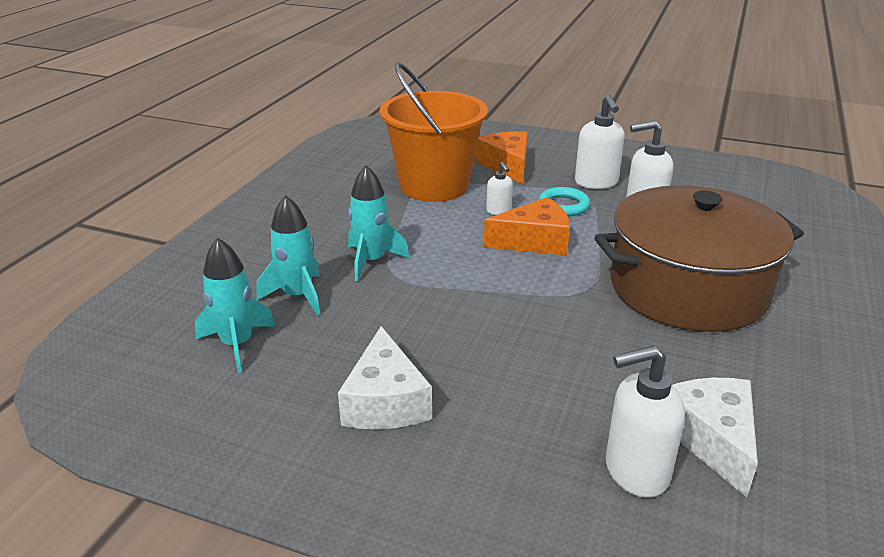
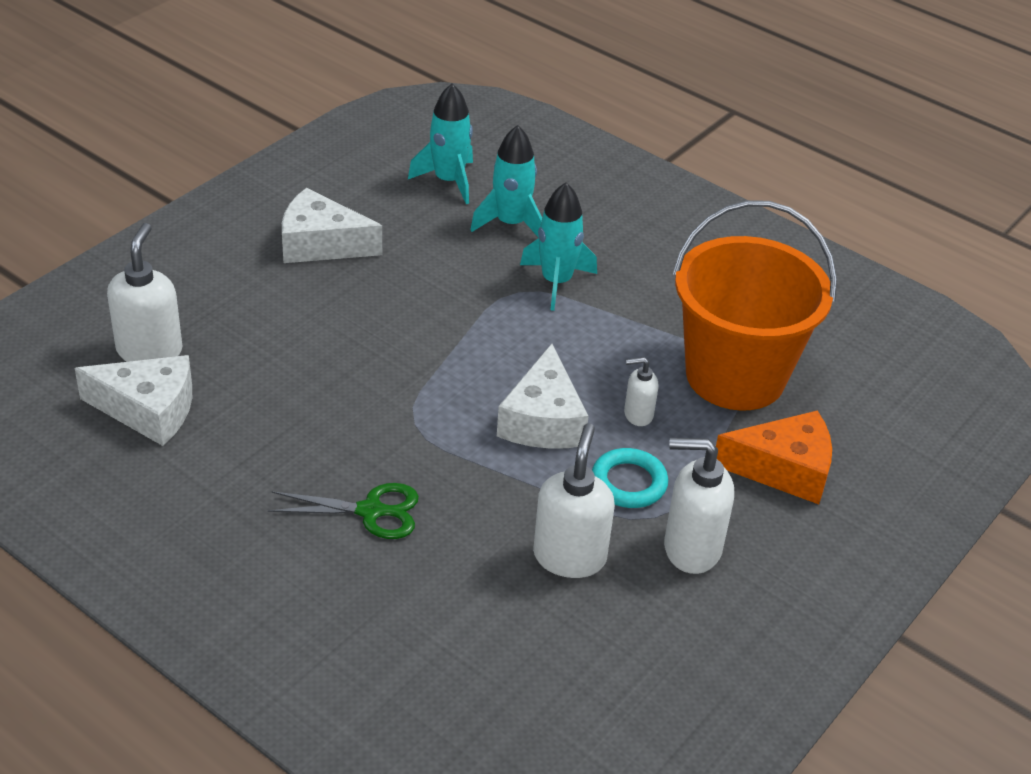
camera: 105 degrees right, 10 degrees up
orange cheese [484,197,570,256] -> white cheese [497,344,589,448]
brown pot [595,185,804,332] -> green scissors [268,483,419,539]

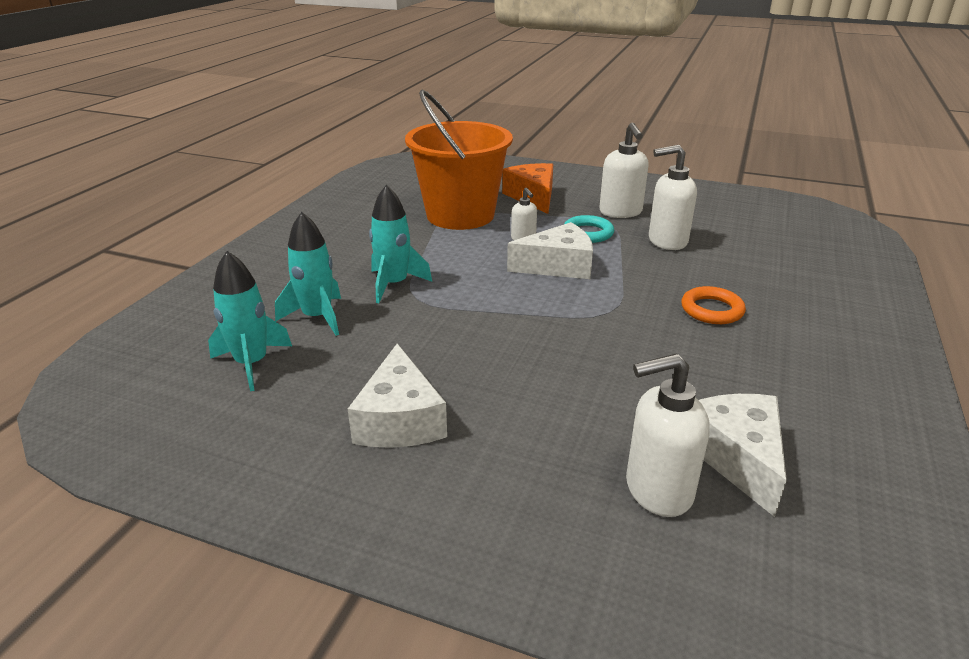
camera: 105 degrees left, 10 degrees down
green scissors [268,483,419,539] -> orange ring [681,286,746,324]

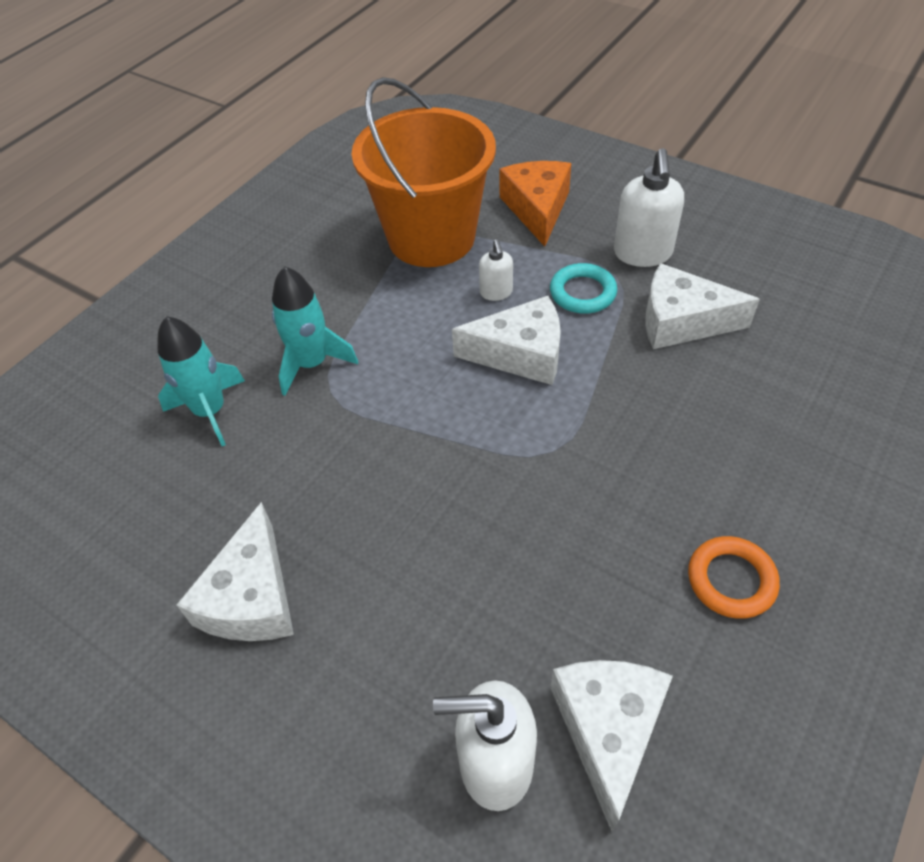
camera: 15 degrees right, 20 degrees up
turquoise rocket [208,251,292,391] -> none
white soap dispenser [649,145,697,250] -> white cheese [645,263,760,349]
orange ring [681,286,746,324] -> orange ring moved to [688,536,780,619]

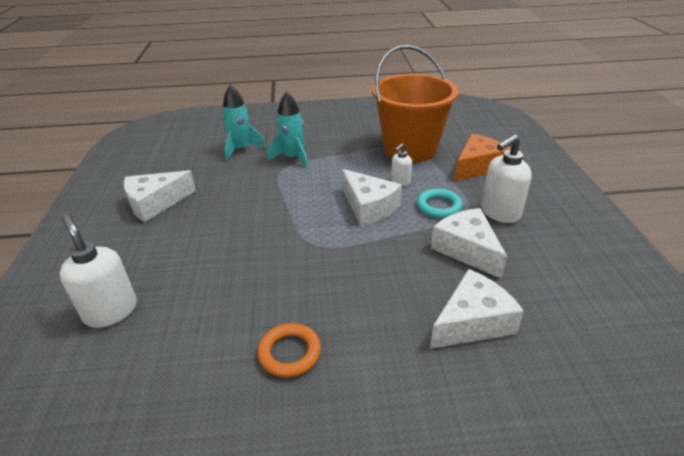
camera: 50 degrees right, 15 degrees down
white cheese [550,660,673,833] -> white cheese moved to [430,269,524,349]

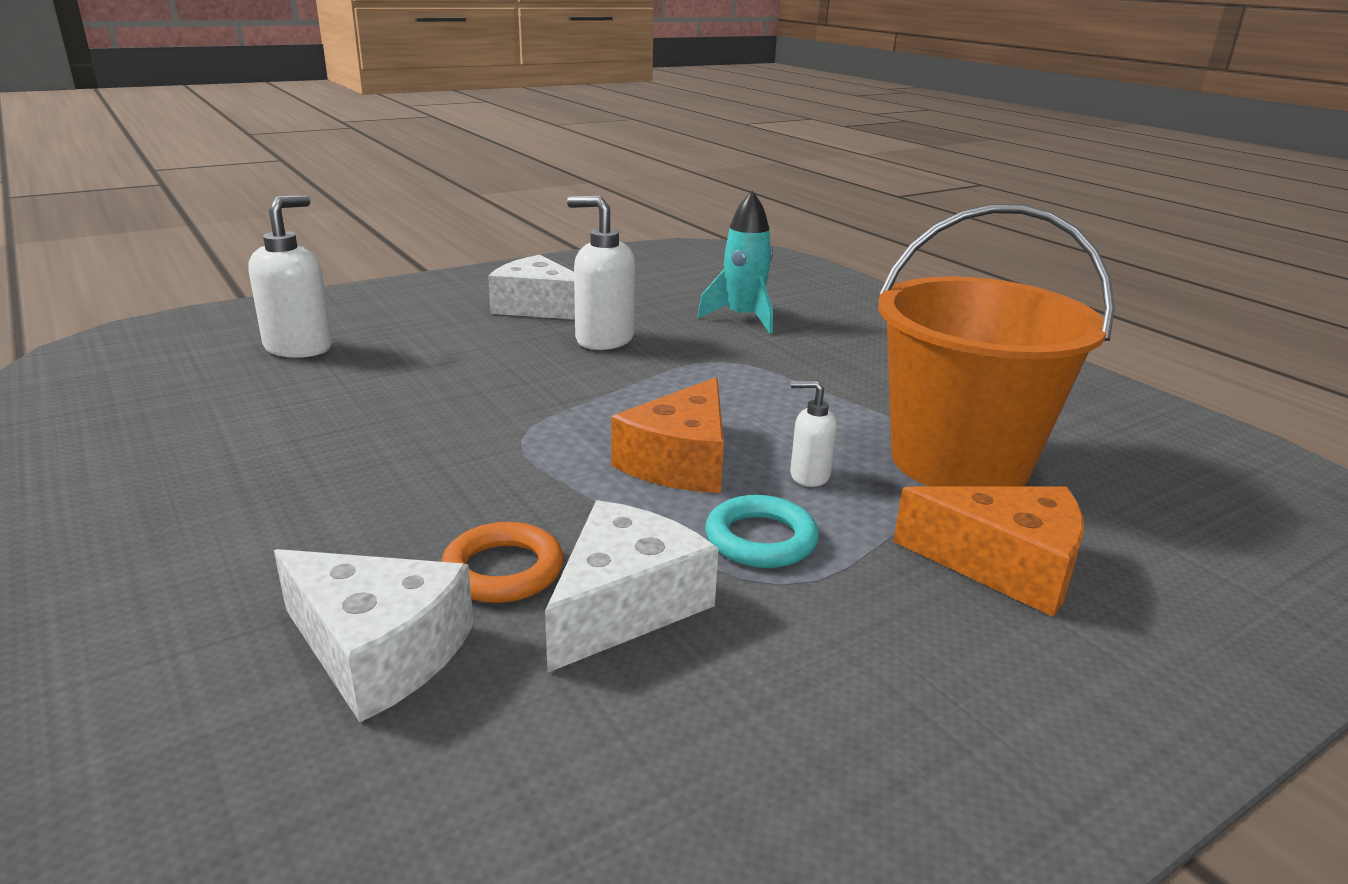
camera: 60 degrees right, 10 degrees down
orange ring [257,323,321,378] -> orange ring moved to [441,522,564,603]
turquoise rocket [268,92,308,168] -> none
white cheese [342,169,402,226] -> orange cheese [611,377,724,493]
white soap dispenser [481,134,532,223] -> white soap dispenser moved to [567,196,635,350]

